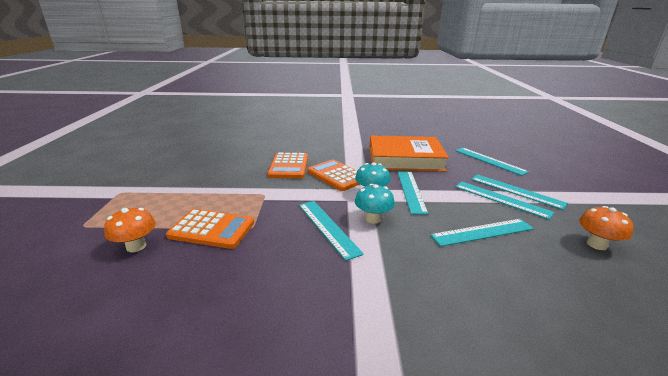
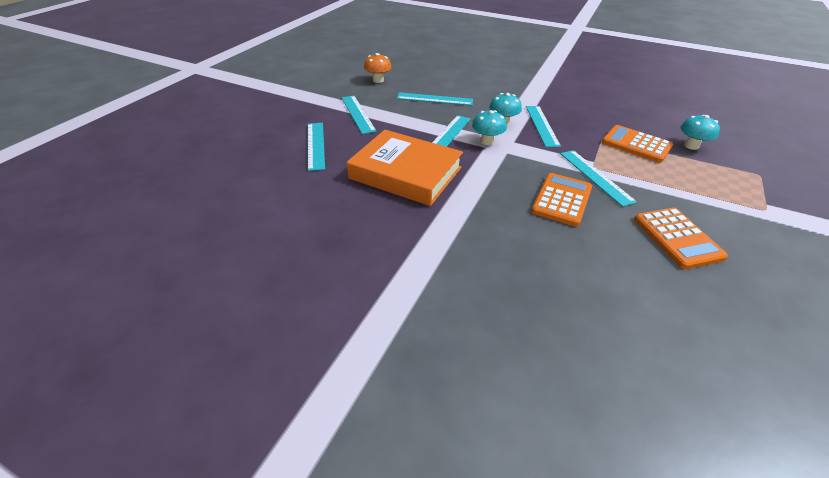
camera: 155 degrees left, 15 degrees up
orange mushroom [104,208,156,252] -> turquoise mushroom [681,115,720,150]
orange calculator [307,160,360,191] -> orange calculator moved to [634,208,728,269]
turquoise ruler [455,182,555,220] -> turquoise ruler moved to [560,150,637,207]

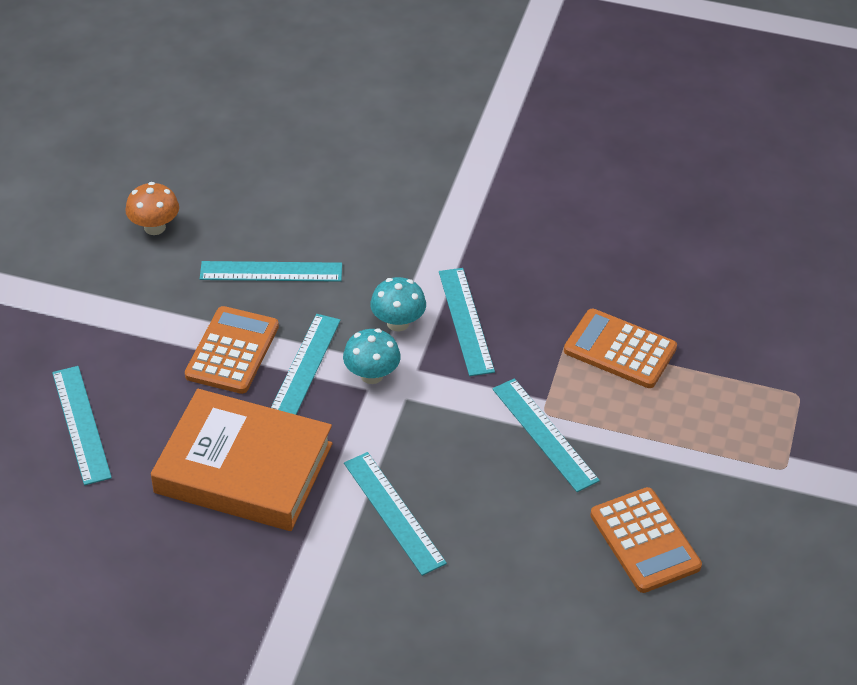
camera: 10 degrees left, 5 degrees up
turquoise ruler [341,96,377,134] -> turquoise ruler moved to [344,452,447,576]
orange calculator [531,173,592,226] -> orange calculator moved to [185,306,279,394]
turquoise mushroom [681,115,720,150] -> none

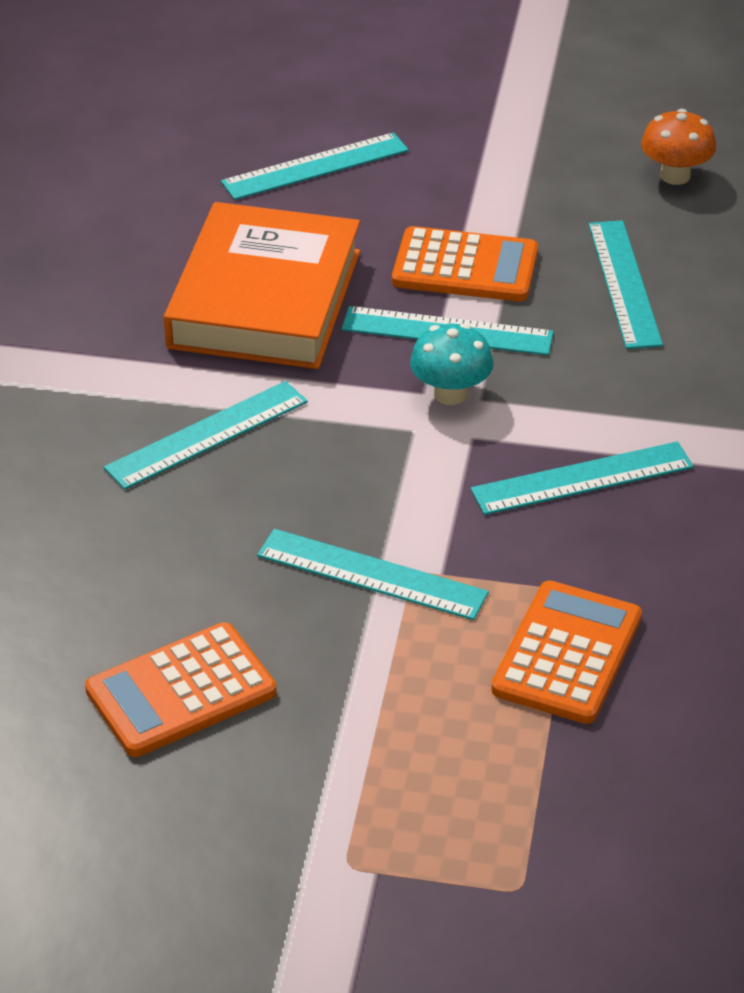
camera: 85 degrees right, 5 degrees down
turquoise mushroom [370,277,426,331] -> none
turquoise ruler [493,378,600,492] -> turquoise ruler turned 60 degrees clockwise [257,529,489,620]

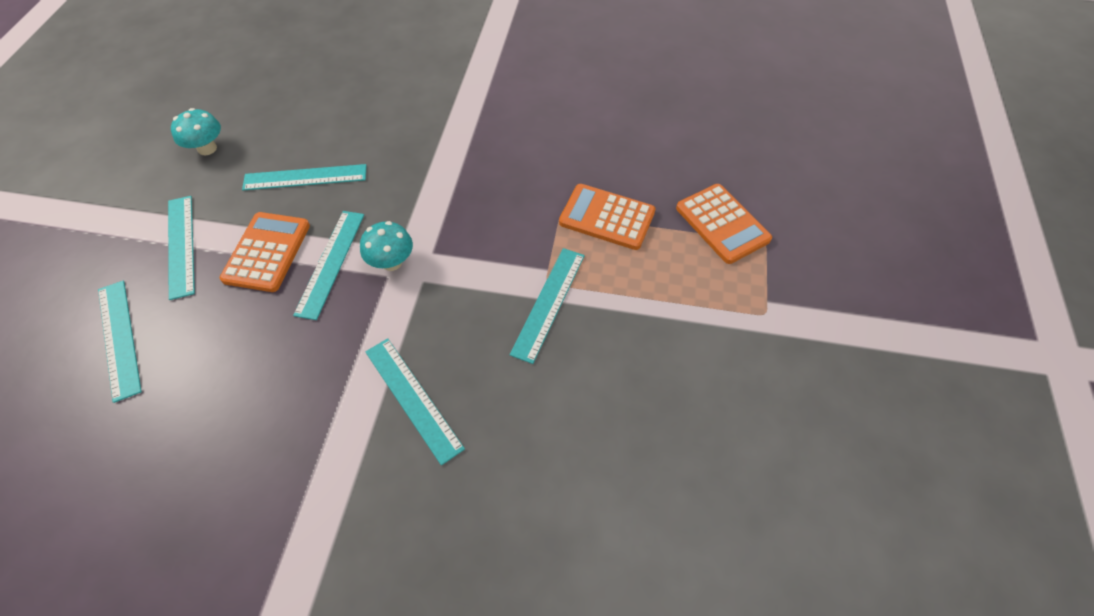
camera: 90 degrees left, 15 degrees up
orange calculator [85,622,277,757] -> orange calculator moved to [676,184,772,264]
orange book [164,202,360,369] -> none
turquoise ruler [471,441,694,515] -> turquoise ruler moved to [168,196,195,300]
orange mushroom [641,109,716,185] -> turquoise mushroom [171,108,221,155]

